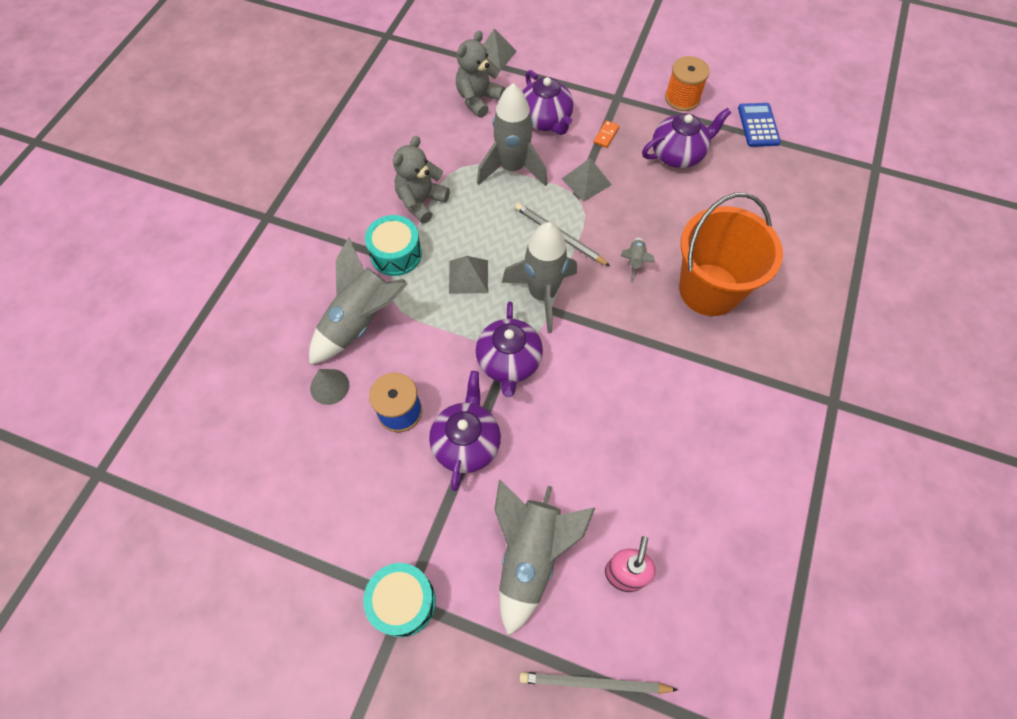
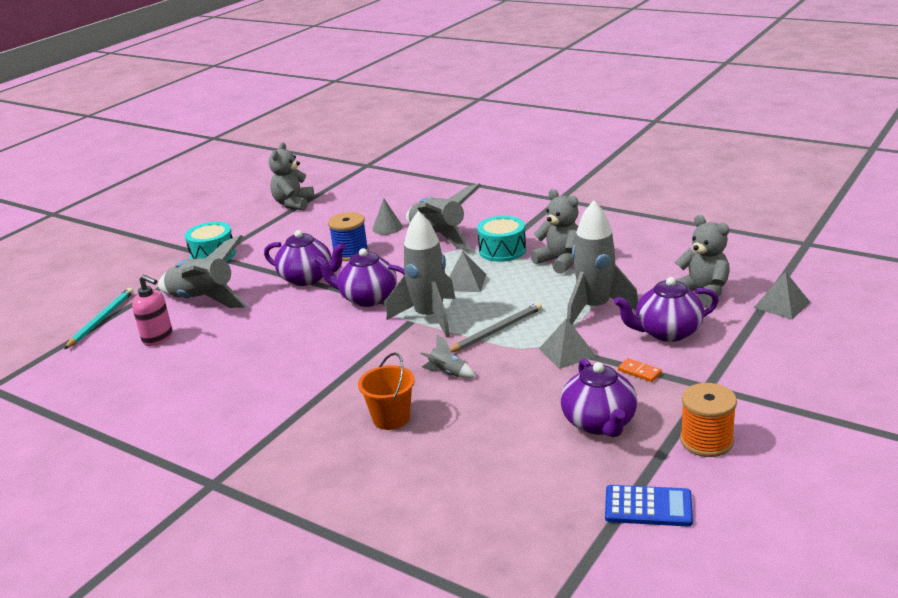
camera: 105 degrees right, 35 degrees down
grey pencil [519,672,678,694] -> turquoise pencil [64,288,134,349]
orange bucket [679,193,783,316] -> orange bucket [358,352,415,430], size x0.52
none -> grey teddy bear [269,142,314,210]

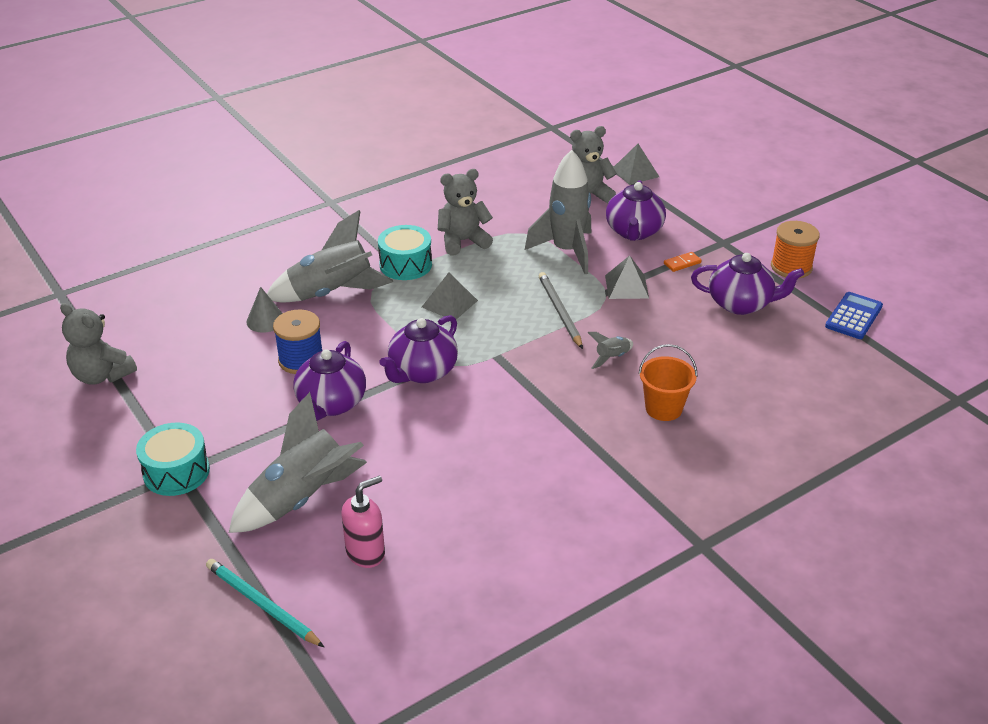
camera: 70 degrees left, 10 degrees up
purple teapot [264,230,346,286] -> purple teapot turned 150 degrees clockwise [293,341,366,421]
grey rocket [387,211,455,338] -> none

